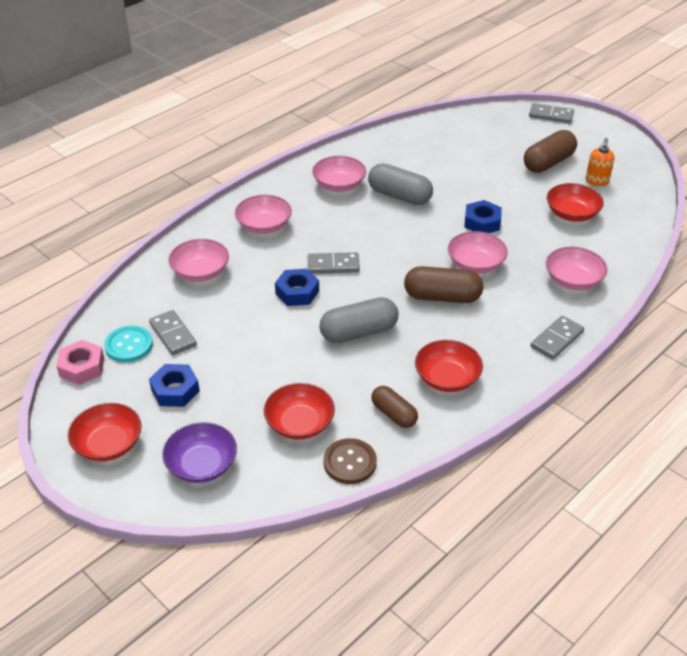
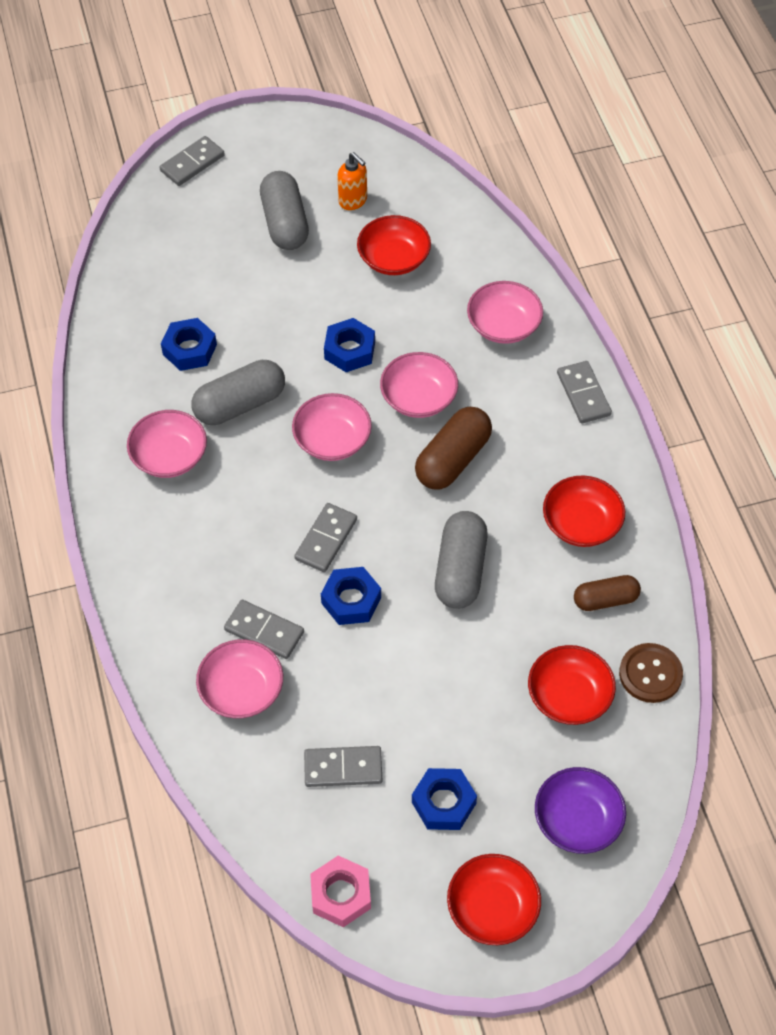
camera: 60 degrees left, 15 degrees up
turquoise button [104,325,153,363] -> none
pink bowl [235,195,292,234] -> pink bowl moved to [292,393,372,461]
brown capsule [524,130,577,173] -> grey capsule [260,171,309,250]
none -> blue nut [161,318,217,371]
none -> grey domino [224,600,304,659]

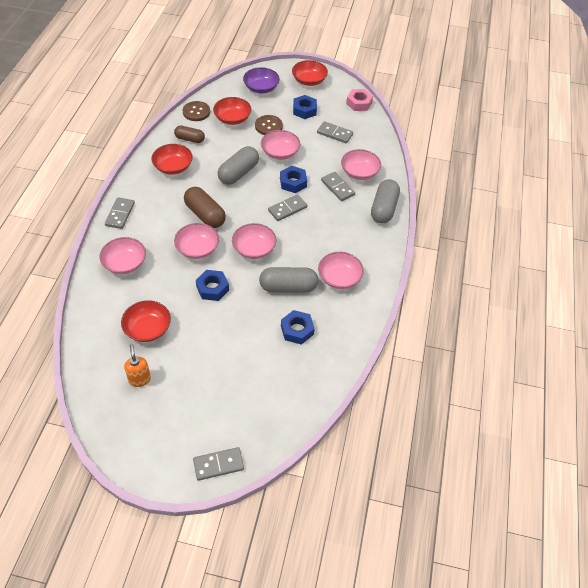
camera: 155 degrees left, 5 degrees down
grey capsule [260,171,309,250] -> grey capsule moved to [371,179,400,223]
brown capsule [415,407,492,489] -> brown capsule turned 75 degrees clockwise [184,187,226,228]
none -> brown button [255,115,283,135]
none -> pink bowl [261,130,300,160]

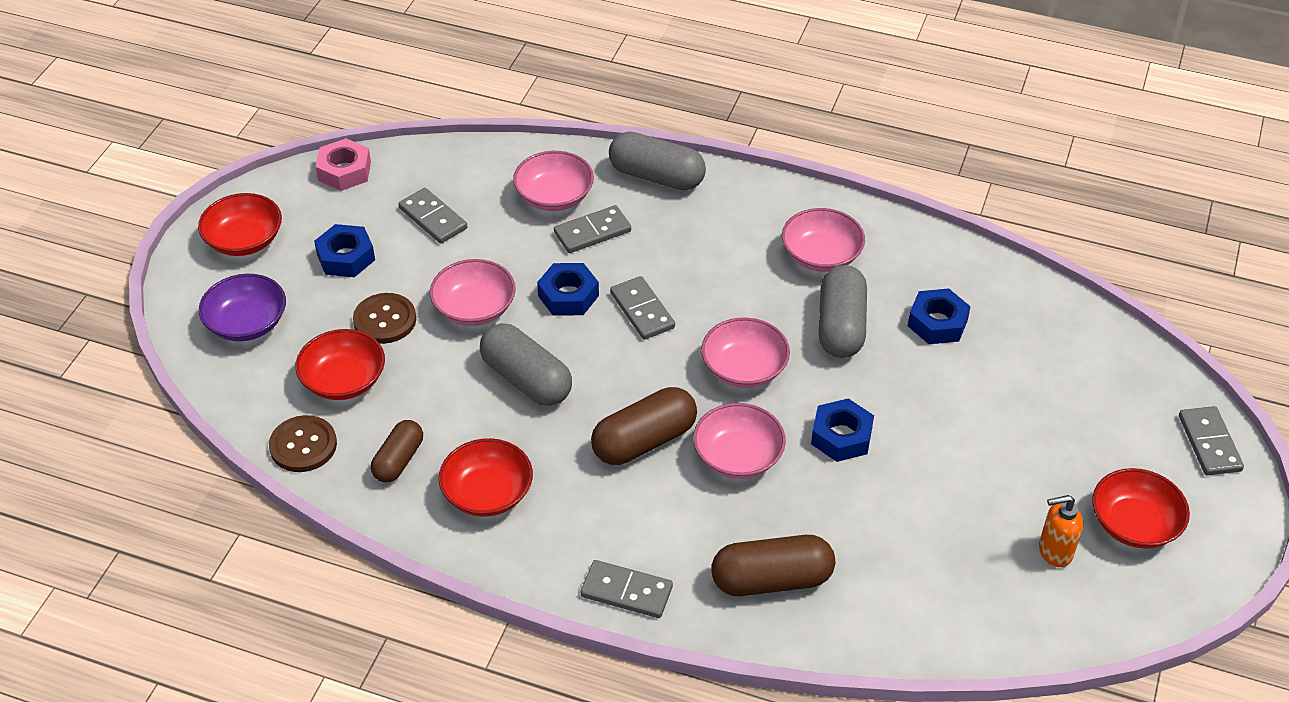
camera: 80 degrees left, 5 degrees down
pink bowl [99,237,146,274] -> brown capsule [711,535,835,596]
red bowl [121,300,171,342] -> red bowl moved to [1092,468,1190,549]
grey domino [317,121,353,143] -> grey domino turned 75 degrees counterclockwise [398,188,467,244]

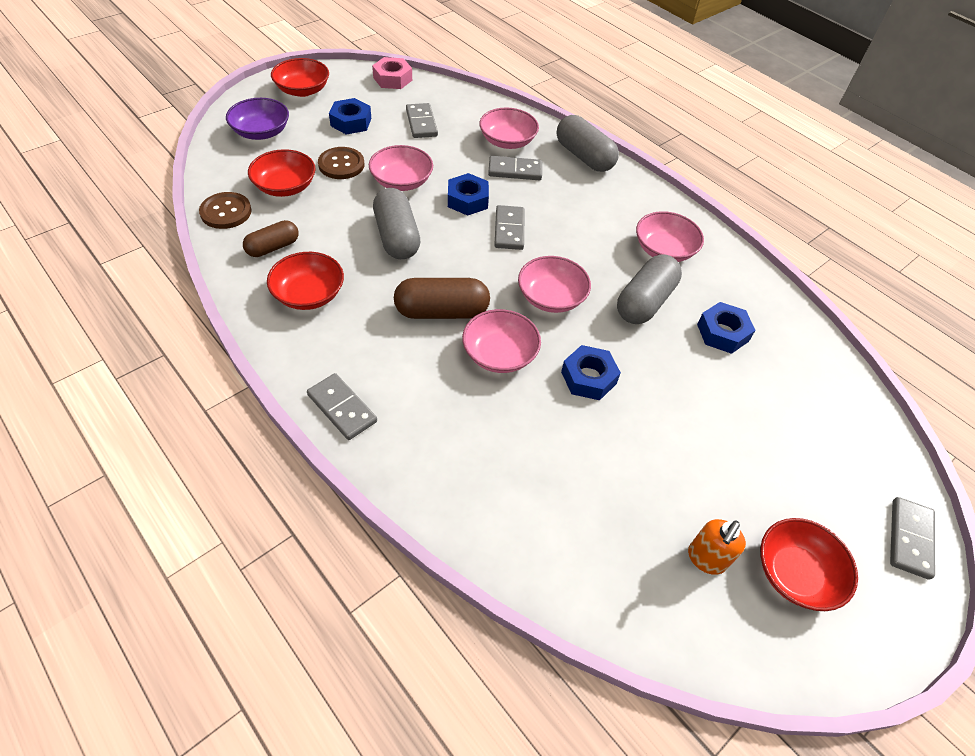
camera: 25 degrees right, 5 degrees up
brown capsule [711,535,835,596] -> none
orange soap dispenser [1039,495,1083,567] -> orange soap dispenser turned 75 degrees counterclockwise [688,519,746,575]

